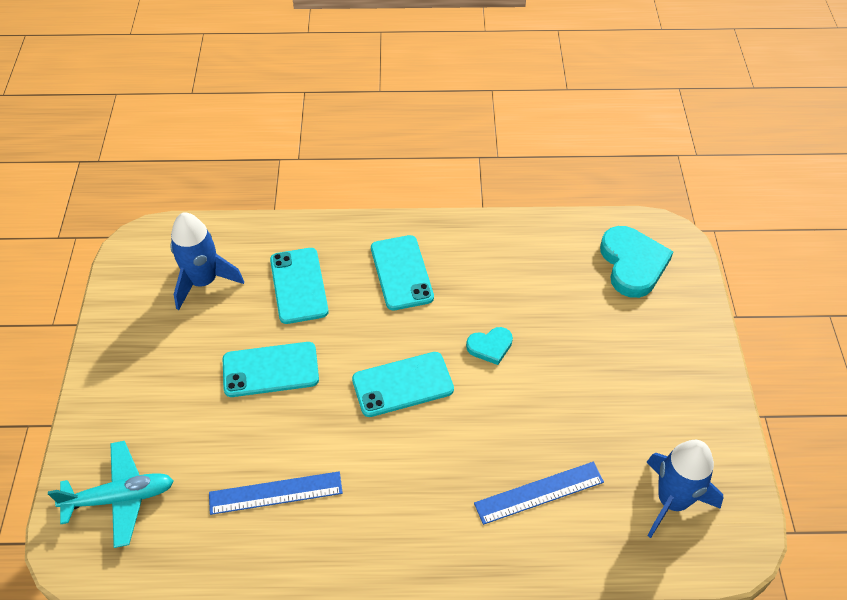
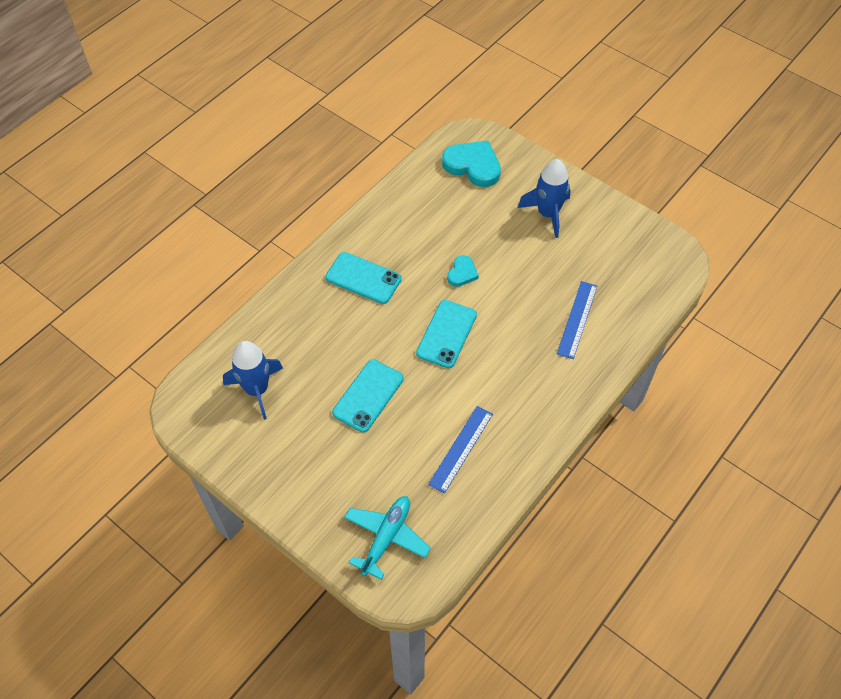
camera: 50 degrees left, 5 degrees up
turquoise phone [270,248,329,324] -> none
blue rocket [646,440,723,538] -> blue rocket moved to [518,159,571,238]

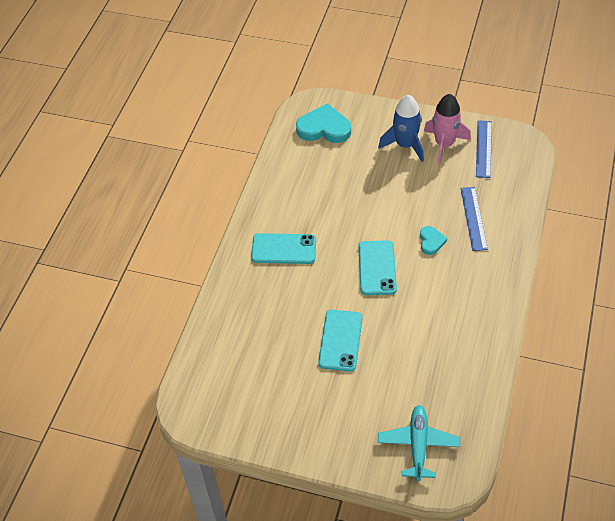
camera: 20 degrees left, 5 degrees down
blue rocket [223,341,283,420] -> none
blue ruler [428,406,493,493] -> blue ruler moved to [476,120,492,178]
turquoise heart [447,255,479,287] -> turquoise heart moved to [420,226,447,255]
none -> pink rocket [424,94,471,165]

